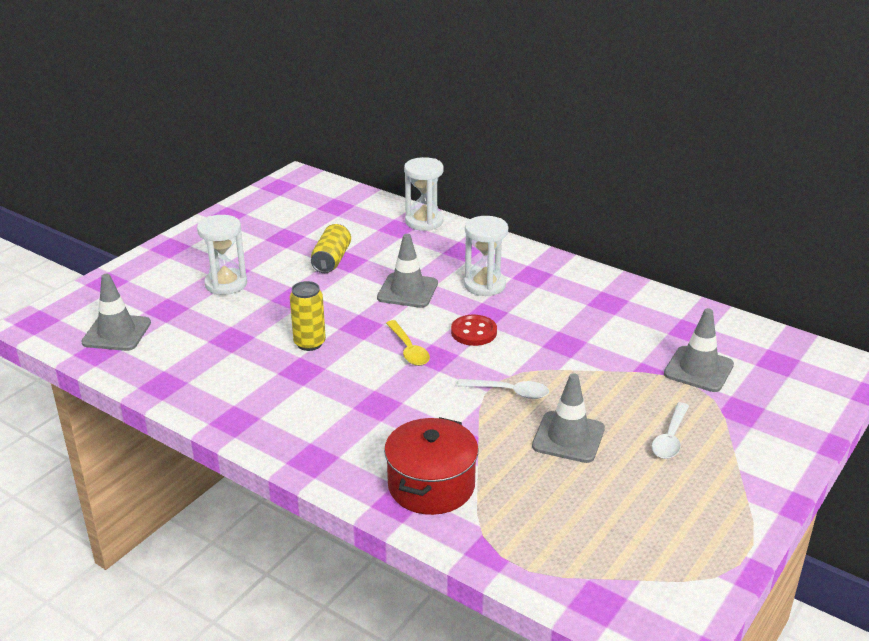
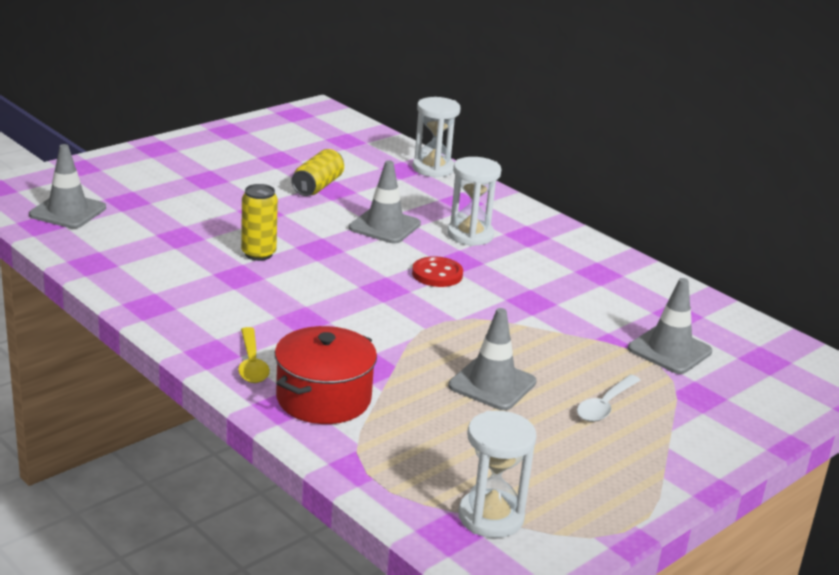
camera: 10 degrees right, 5 degrees down
white hourglass [197,215,247,295] -> white hourglass moved to [458,411,537,538]
yellow spoon [386,320,430,366] -> yellow spoon moved to [238,327,270,383]
white spoon [457,379,549,399] -> none

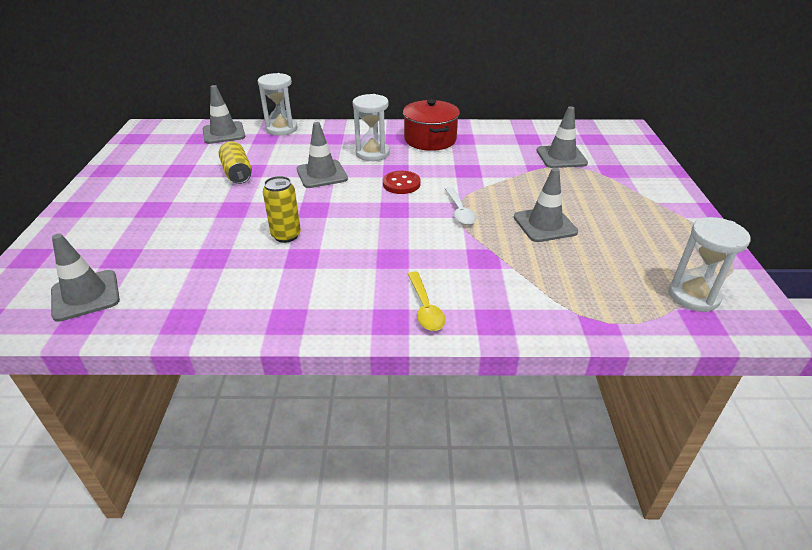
camera: 45 degrees left, 10 degrees up
yellow spoon [238,327,270,383] -> yellow spoon turned 45 degrees clockwise [408,271,446,331]
red pot [275,326,377,424] -> red pot moved to [403,99,460,151]
white spoon [577,375,640,422] -> white spoon moved to [445,187,477,225]
none -> grey traffic cone [203,85,245,144]

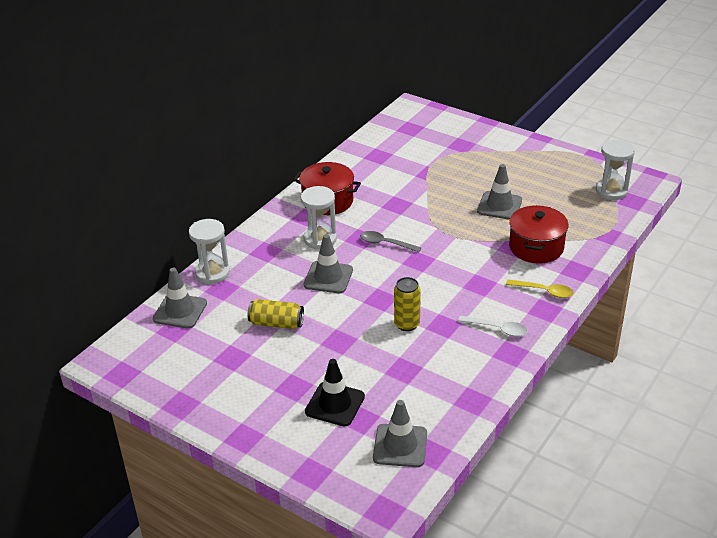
camera: 55 degrees left, 0 degrees up
red button [383,171,421,194] -> grey spoon [360,231,421,252]
white spoon [445,187,477,225] -> white spoon moved to [458,315,528,337]
grey traffic cone [536,106,588,168] -> none
none -> black traffic cone [305,359,365,427]
none -> red pot [509,205,569,263]

